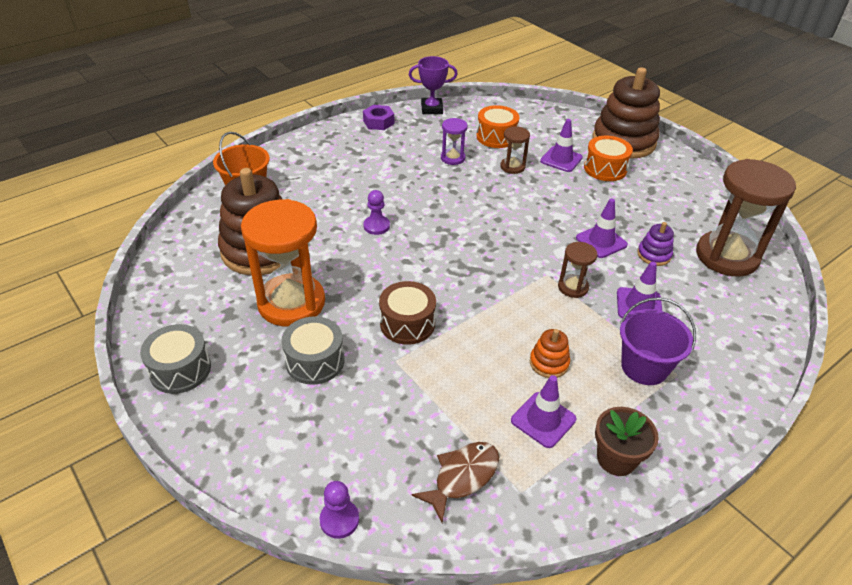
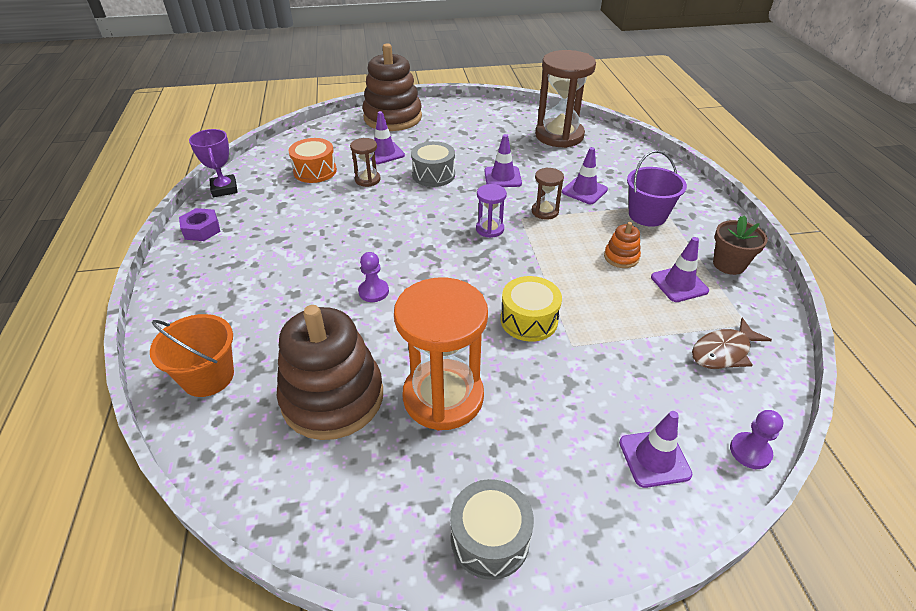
camera: 60 degrees left, 0 degrees up
grey drum [281,316,344,385] -> grey drum moved to [411,141,455,187]
brown drum [379,281,436,345] -> yellow drum [500,276,562,342]
purple trophy [409,56,458,114] -> purple trophy turned 45 degrees counterclockwise [189,129,238,197]
brown fish [412,442,499,523] -> brown fish turned 105 degrees counterclockwise [692,318,772,369]
purple hourglass [441,118,468,165] -> purple hourglass moved to [476,184,507,238]
orange drum [584,136,633,181] -> none
purple stacking toy [637,222,674,266] -> none
none -> purple traffic cone [619,411,692,488]

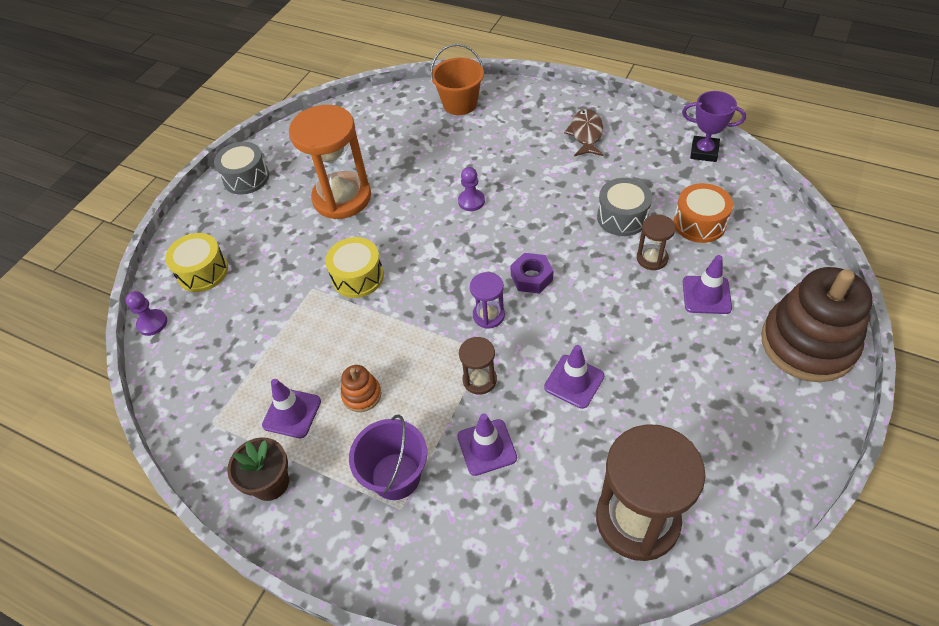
camera: 130 degrees right, 10 degrees up
purple nut [179,208,220,241] -> purple nut moved to [510,253,553,294]
brown stacking toy [277,305,383,440] -> none
grey drum [411,141,455,187] -> grey drum moved to [597,178,652,236]
purple traffic cone [619,411,692,488] -> yellow drum [165,233,228,292]
brown fish [692,318,772,369] -> brown fish moved to [564,109,603,156]

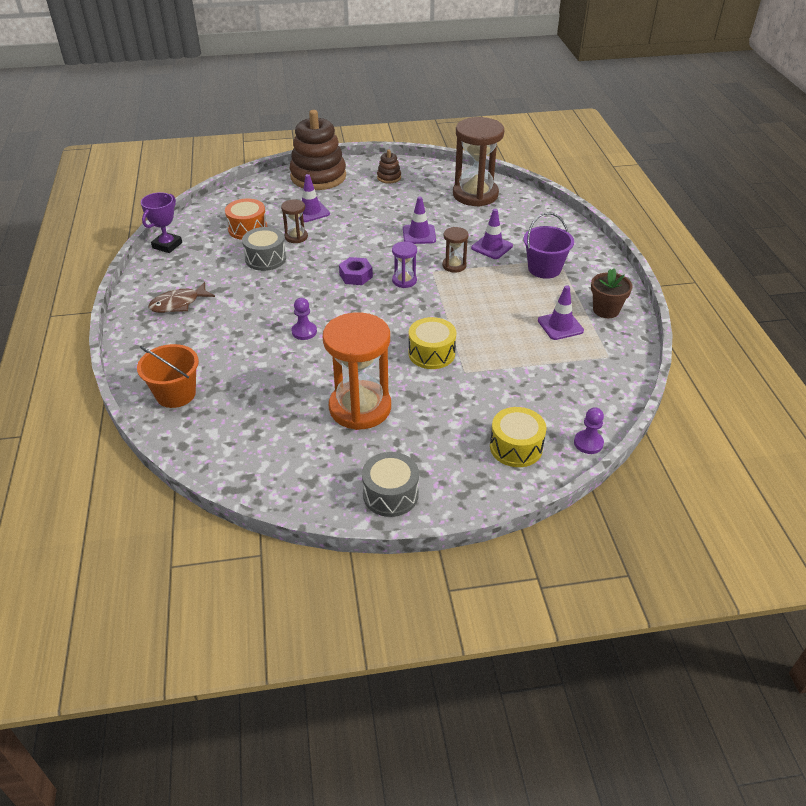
camera: 130 degrees left, 10 degrees down
orange stacking toy [341,365,382,412] -> none
purple trophy [682,91,746,162] -> purple trophy turned 45 degrees clockwise [141,192,182,253]
none -> brown stacking toy [377,150,401,184]

